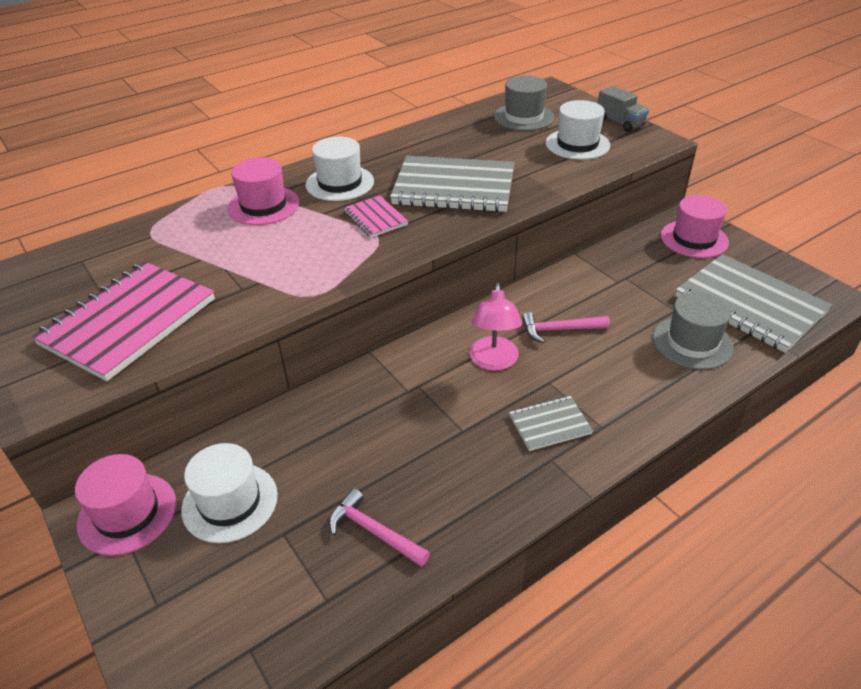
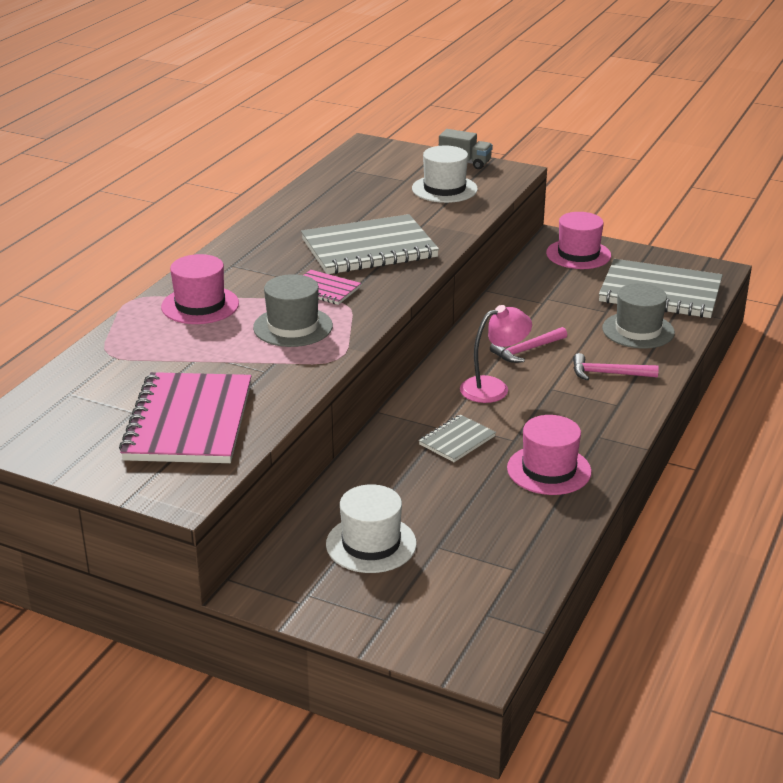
camera: 30 degrees left, 10 degrees down
pink hat [75,454,176,556] -> pink hat moved to [507,415,592,495]
white hat [306,137,374,201] -> none
pink hammer [329,488,430,567] -> pink hammer moved to [573,353,659,381]
pink lamp [469,283,522,371] -> pink lamp turned 90 degrees counterclockwise [460,305,532,403]
grey hat [494,75,554,131] -> grey hat moved to [253,274,333,347]
grey notebook [509,396,593,451] -> grey notebook moved to [419,415,496,462]

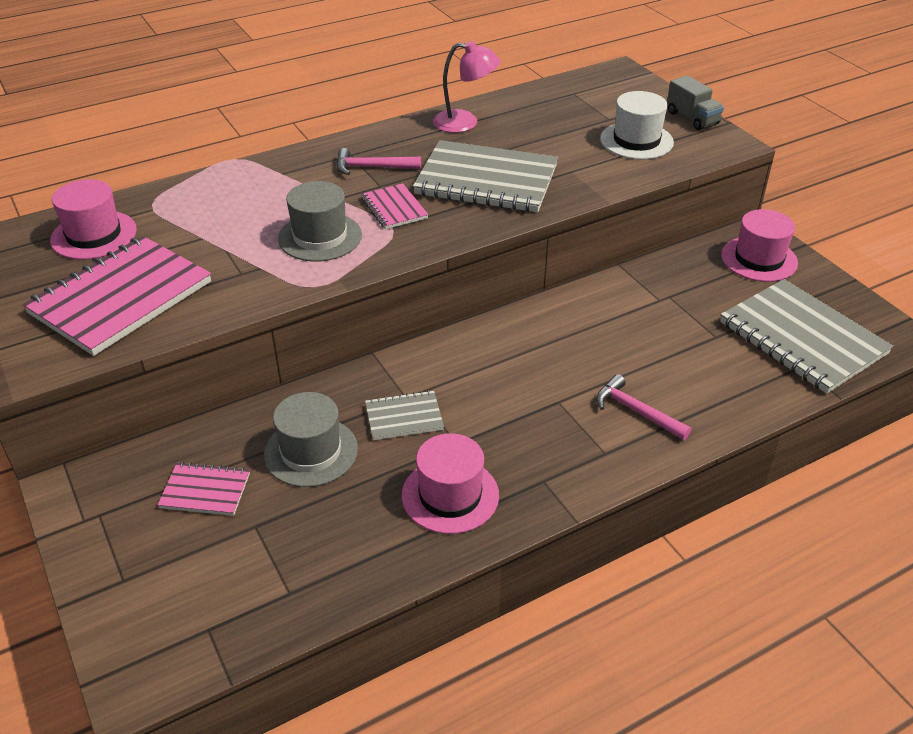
camera: 35 degrees right, 10 degrees up
pink hat [161,254,239,324] -> pink hat moved to [50,179,137,260]
white hat [326,484,417,573] -> pink notebook [158,462,250,516]
pink lamp [460,305,532,403] -> pink lamp moved to [433,41,501,133]
pink hammer [490,327,567,363] -> pink hammer moved to [337,148,421,175]
grey hat [602,283,675,349] -> grey hat moved to [264,392,358,487]

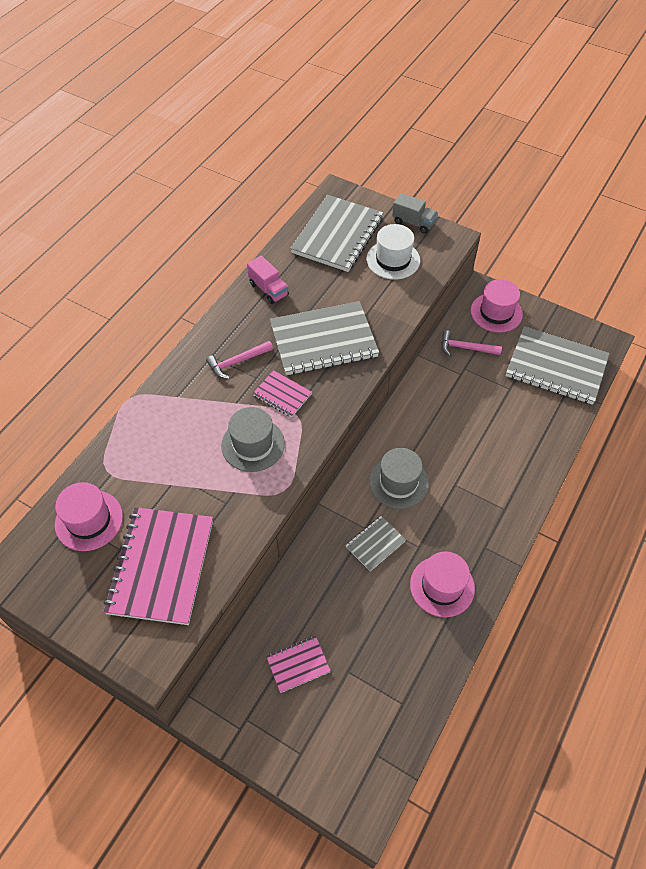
camera: 30 degrees left, 15 degrees up
grey hat [264,392,358,487] -> grey hat moved to [369,448,429,509]
pink lamp [433,41,501,133] -> pink truck [247,256,289,304]
pink hammer [596,374,691,440] -> pink hammer moved to [442,330,502,356]
none -> grey notebook [290,195,383,272]

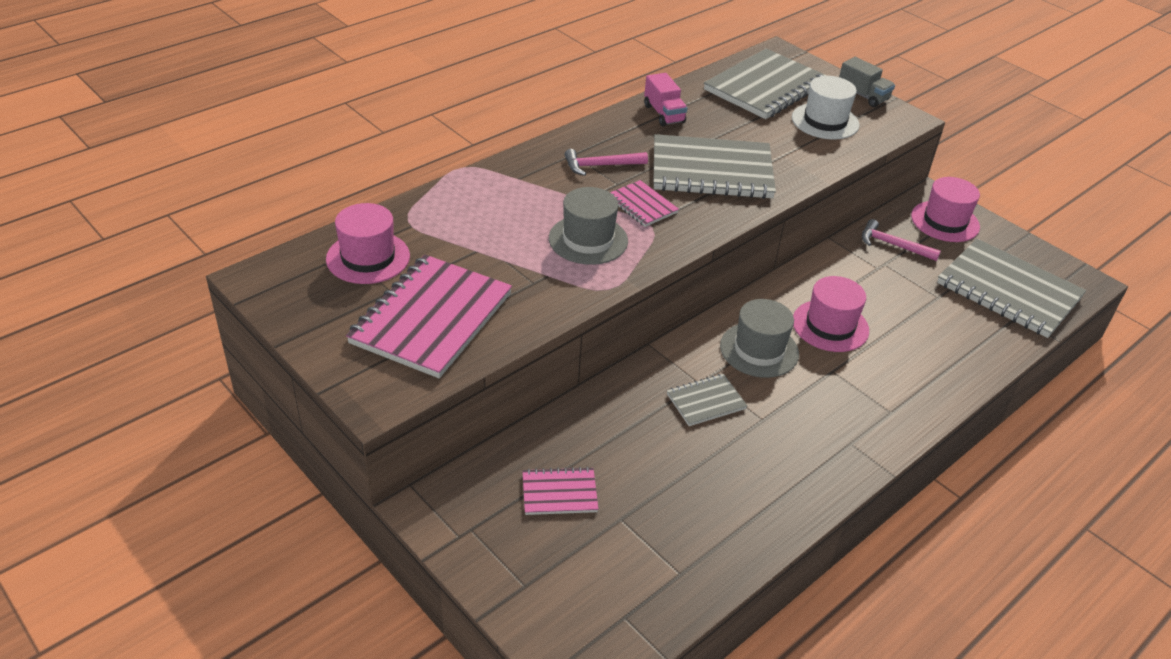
camera: 15 degrees right, 15 degrees down
pink hat [410,551,475,617] -> pink hat moved to [793,276,869,352]

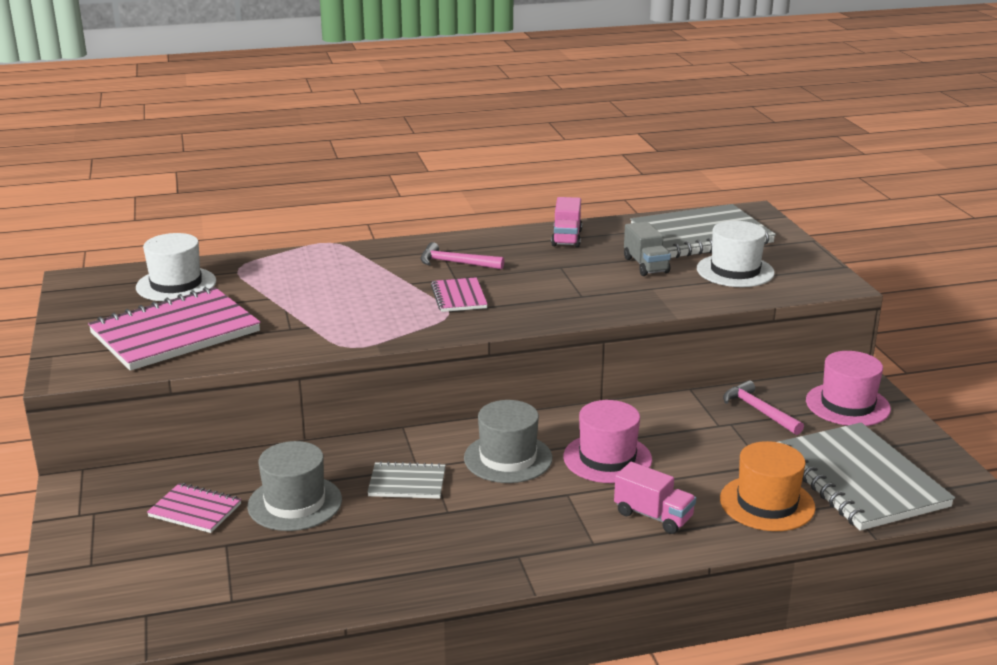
camera: 30 degrees right, 15 degrees down
pink hat [326,203,410,284] -> white hat [136,233,216,301]
grey hat [549,187,628,265] -> grey hat moved to [247,441,342,531]
grey notebook [654,134,776,199] -> none
grey truck [839,57,895,107] -> grey truck moved to [624,222,671,276]
none -> pink truck [614,462,696,534]
none -> orange hat [720,441,815,531]

